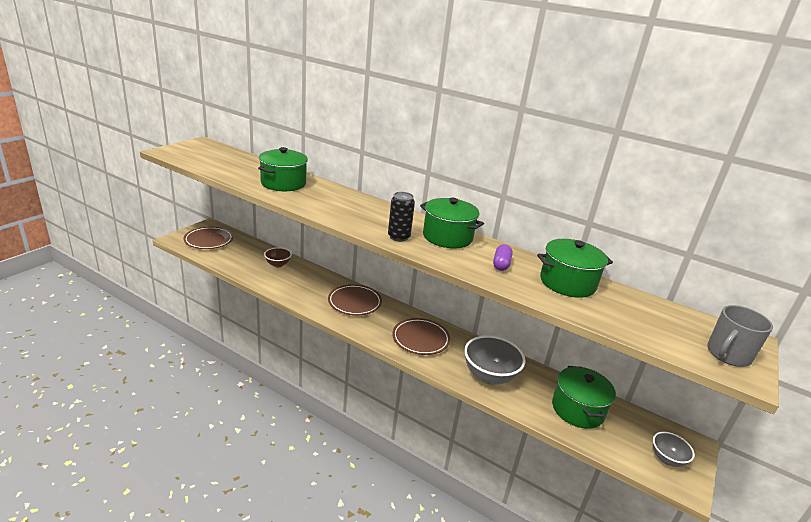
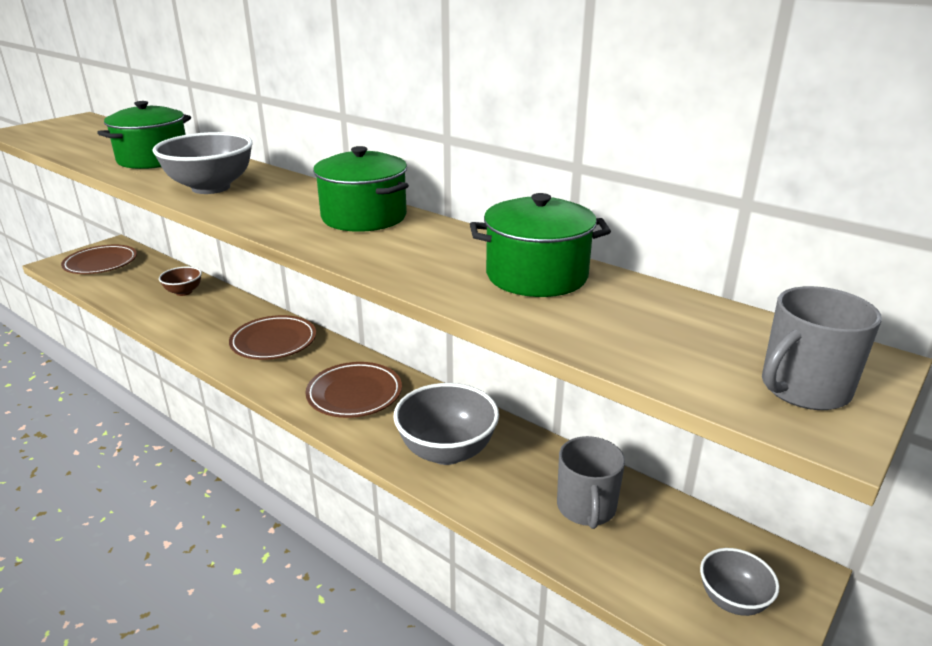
camera: 10 degrees right, 0 degrees up
black can [388,192,415,242] -> none
purple capsule [493,244,512,271] -> none
green pot [552,366,616,429] -> grey mug [557,436,625,529]
none -> grey bowl [153,132,253,194]

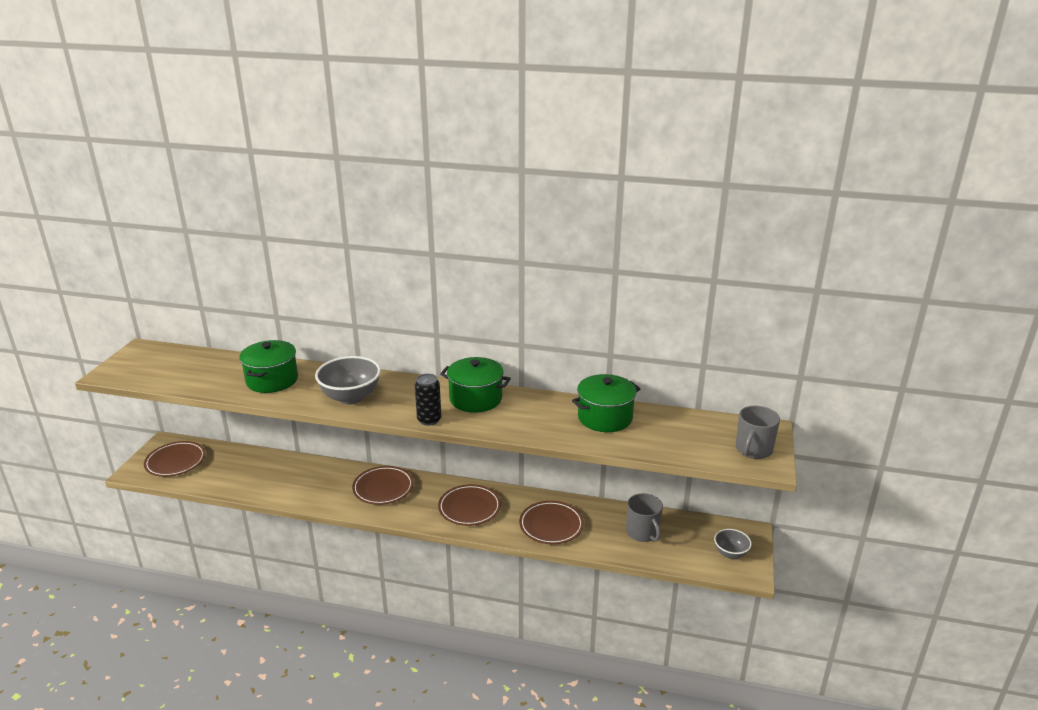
camera: 25 degrees left, 0 degrees up
brown bowl [159,267,202,296] -> none
grey bowl [393,383,499,465] -> brown plate [519,501,584,544]
none -> black can [415,374,441,426]

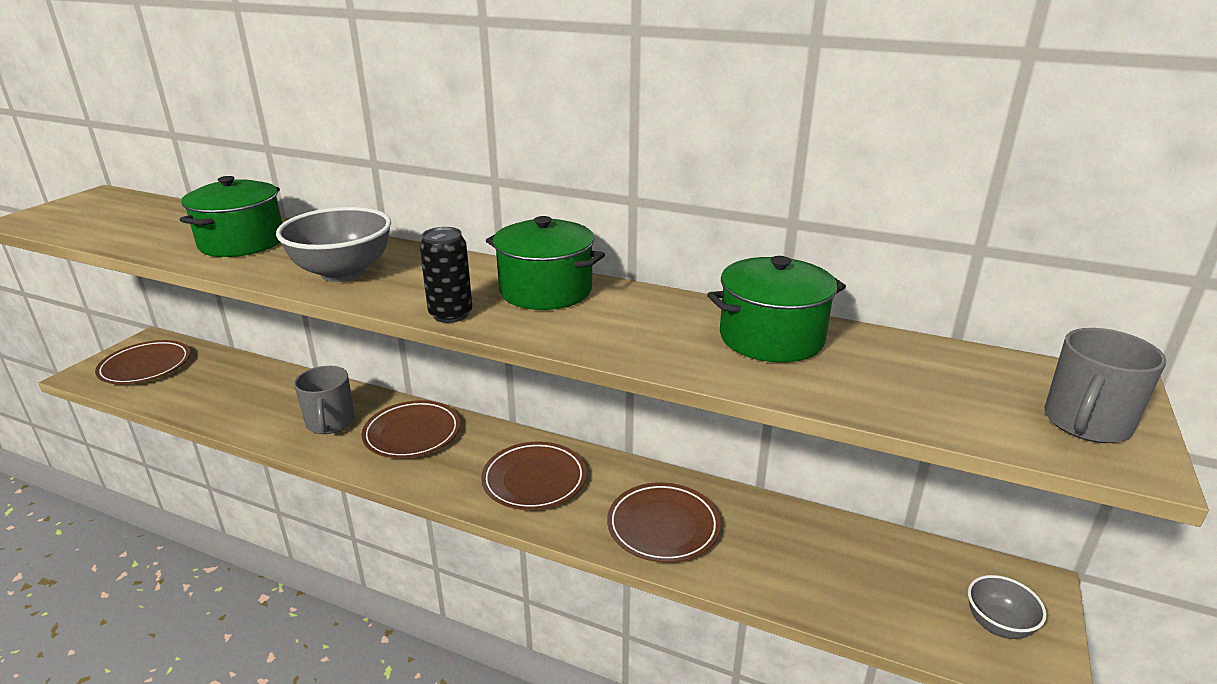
camera: 10 degrees right, 0 degrees up
grey mug [626,493,663,542] -> grey mug moved to [294,366,355,434]

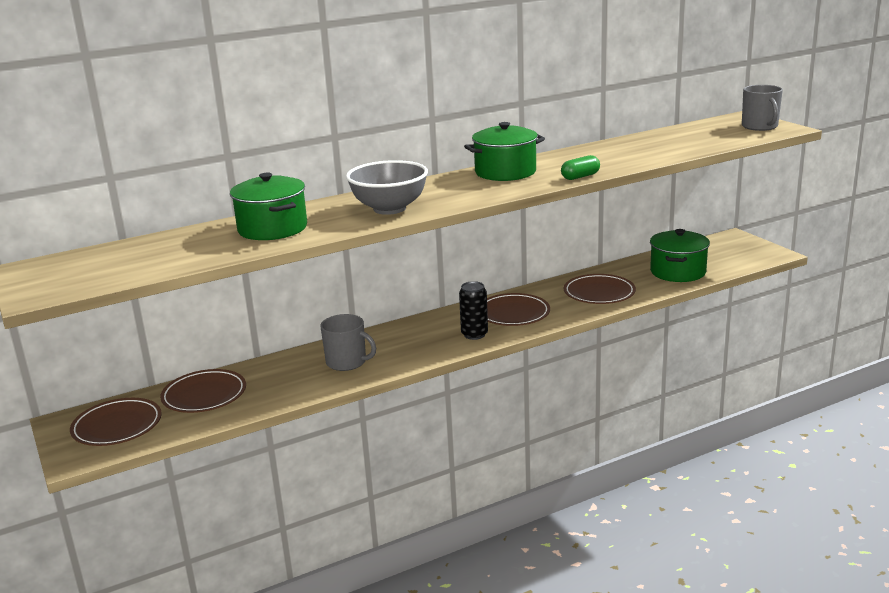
camera: 50 degrees left, 5 degrees down
brown plate [362,400,460,459] -> brown plate moved to [160,369,246,413]
black can [419,227,472,323] -> black can moved to [459,281,488,340]
green pot [707,256,846,363] -> green pot moved to [650,229,710,282]
grey bowl [968,575,1047,639] -> none
none -> green capsule [561,155,600,180]

